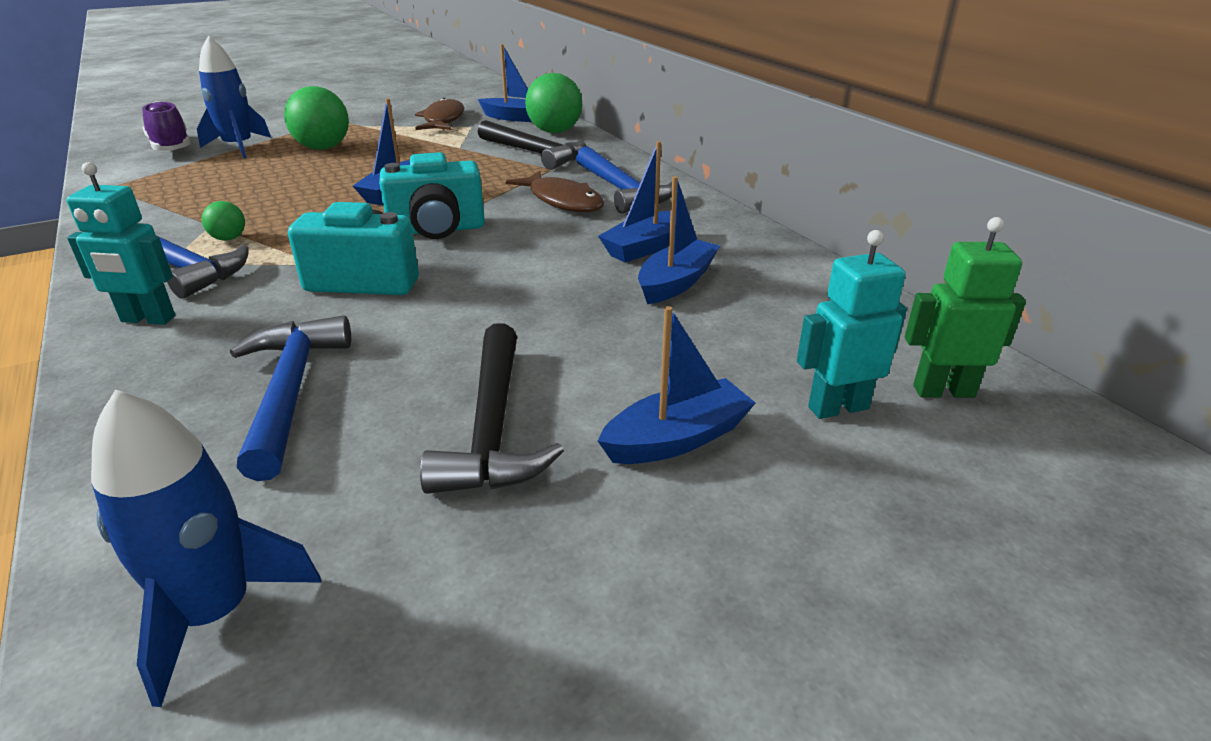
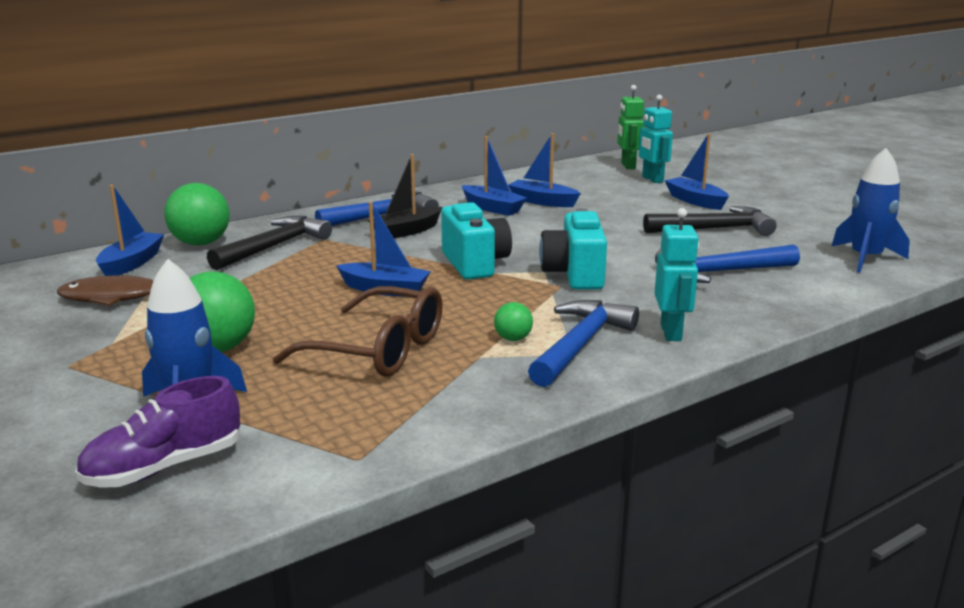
camera: 95 degrees left, 10 degrees down
brown fish [506,171,604,212] -> black boat [368,154,442,238]
none -> brown glasses [273,286,443,377]

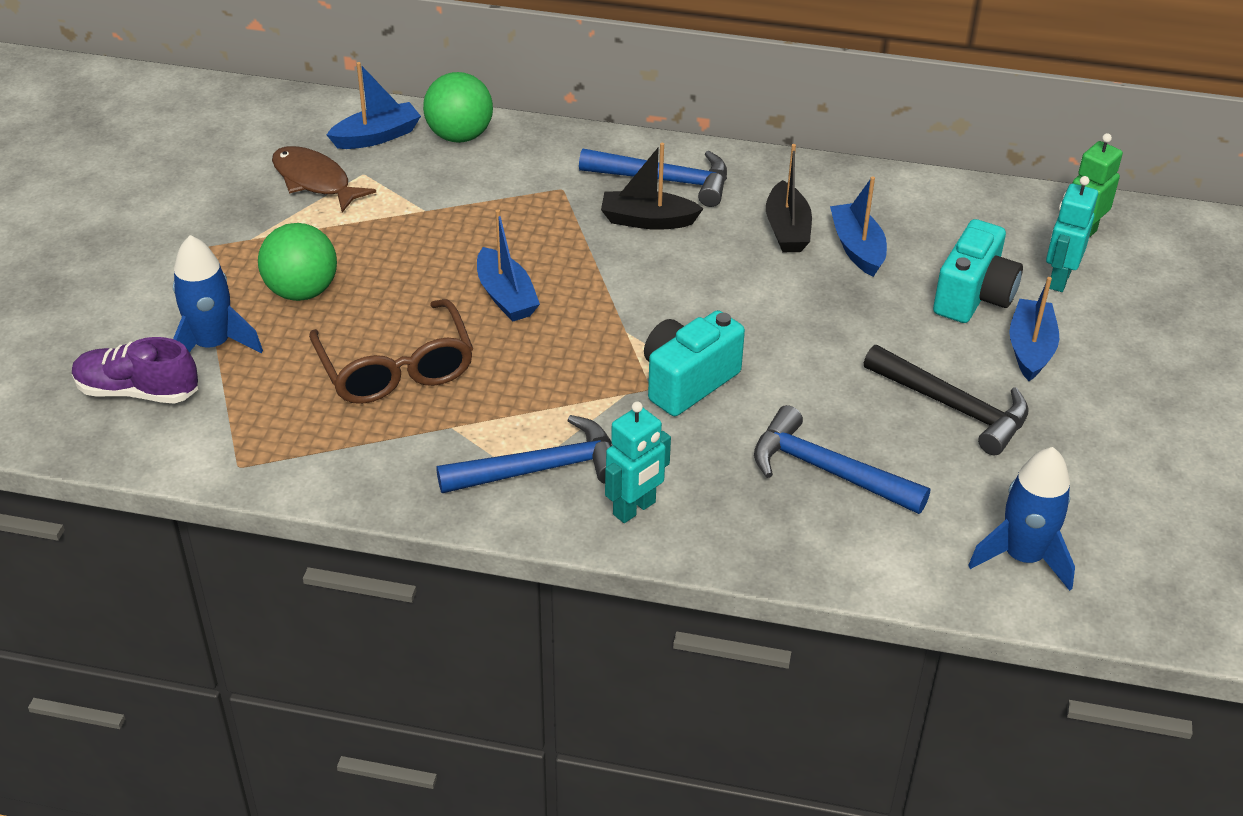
camera: 45 degrees right, 20 degrees up
black hammer [207,216,332,270] -> none
turquoise camera [441,202,512,280] -> turquoise camera moved to [933,219,1023,323]
blue boat [462,136,527,216] -> black boat [766,144,812,252]
green ball [494,302,533,341] -> none

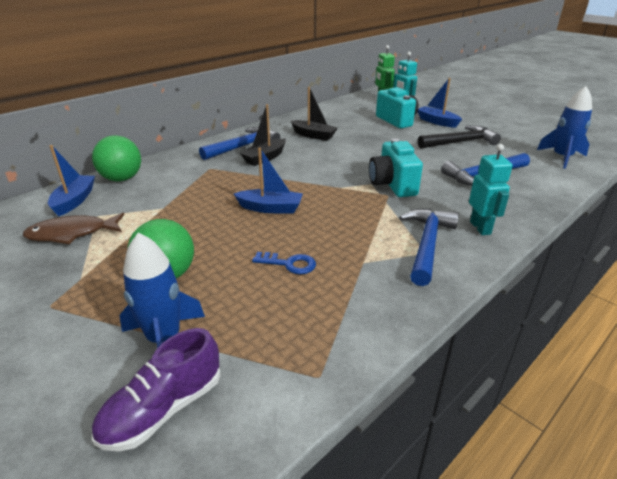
camera: 55 degrees left, 10 degrees down
brown glasses [309,299,473,404] -> blue key [252,252,316,274]
blue boat [830,176,887,277] -> none

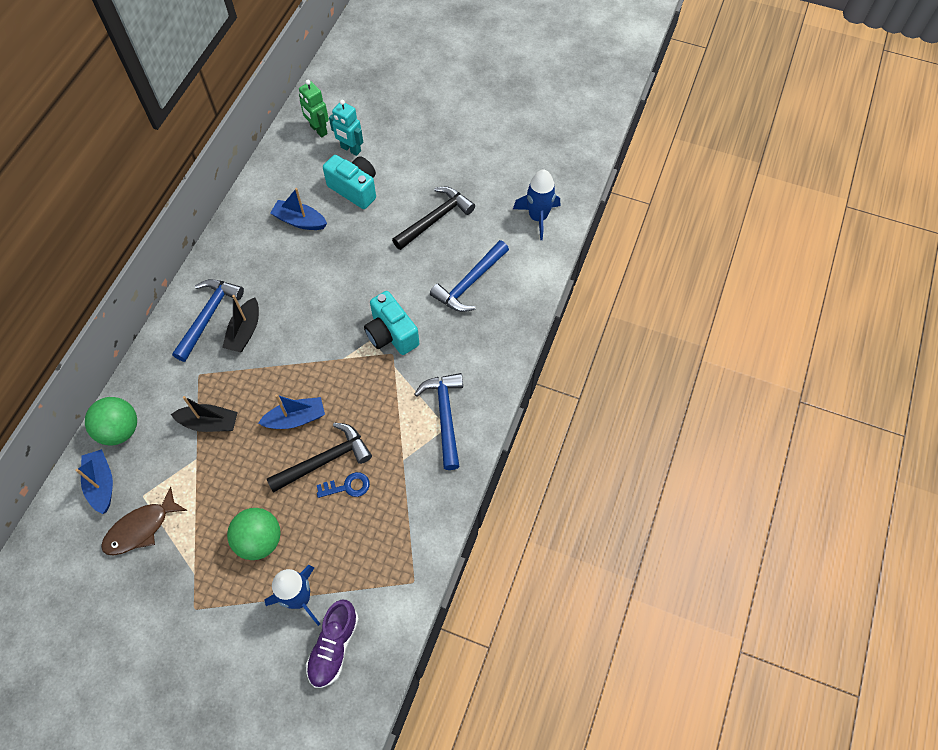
camera: 25 degrees left, 30 degrees up
black boat [291,87,338,141] -> black boat moved to [171,396,238,432]
blue boat [418,78,462,128] -> blue boat moved to [270,188,327,230]
turquoise robot [469,144,513,235] -> none
none -> black hammer [267,423,372,493]

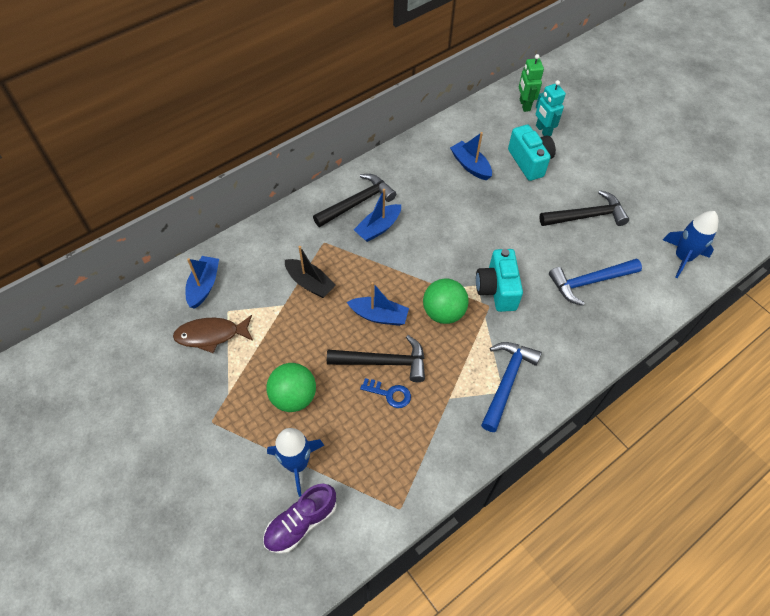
camera: 30 degrees right, 5 degrees down
green ball [85,397,137,446] -> green ball moved to [423,279,469,324]
blue hammer [172,279,244,362] -> black hammer [313,174,396,227]
black boat [222,295,259,352] -> blue boat [354,189,401,242]

